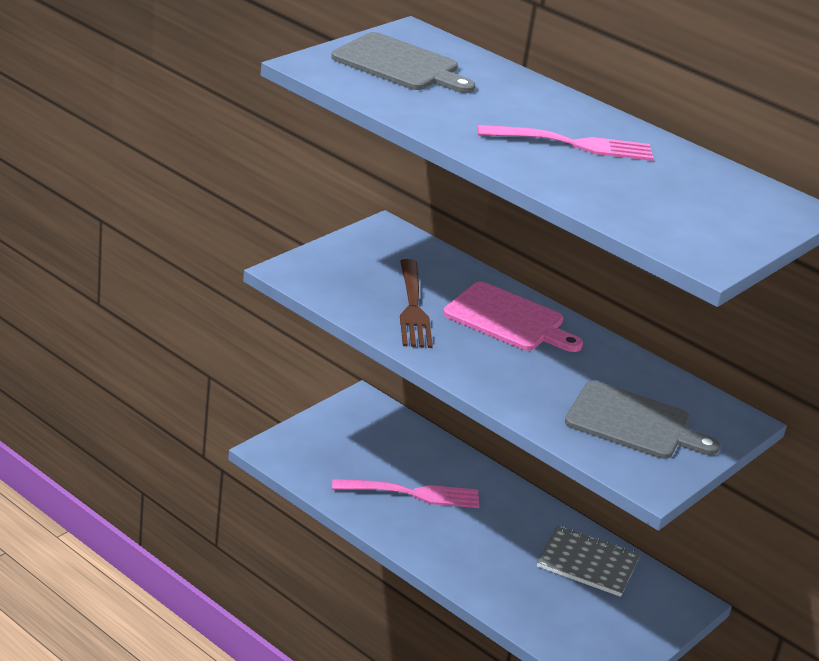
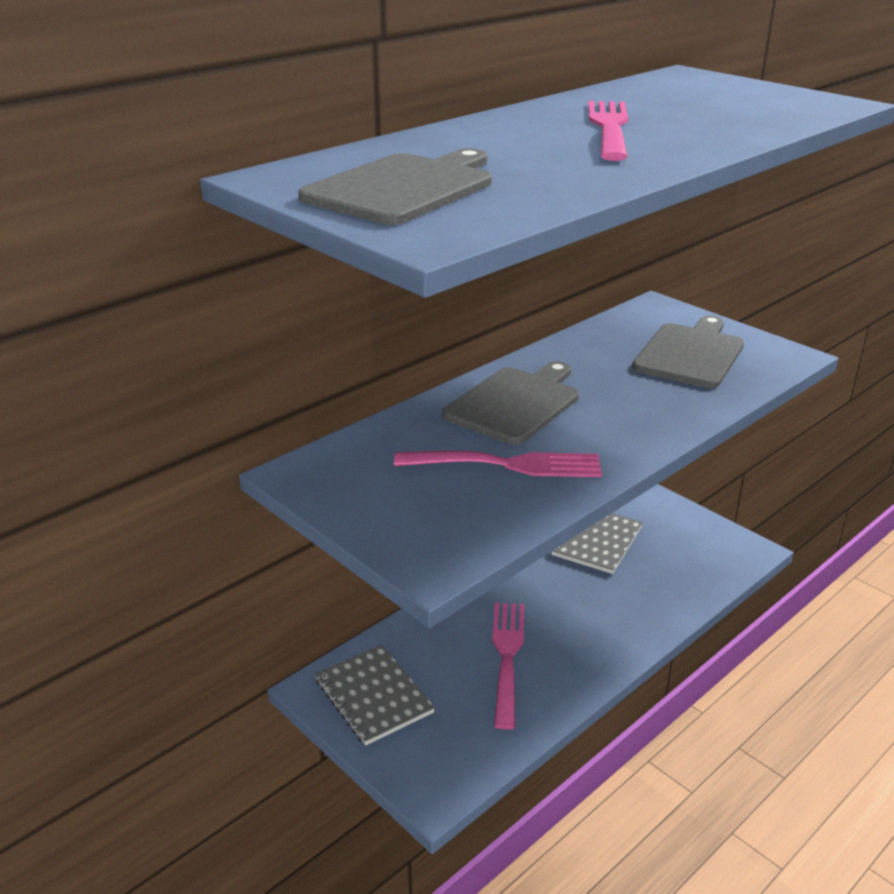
camera: 80 degrees left, 0 degrees up
brown fork [400,259,433,348] -> pink fork [394,451,602,477]
pink cutting board [443,282,583,352] -> grey cutting board [442,361,579,445]
none -> grey notebook [315,645,435,746]

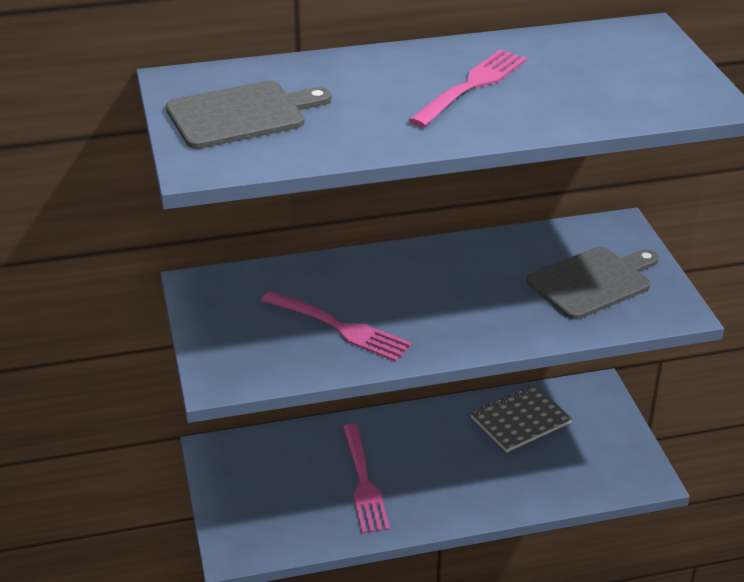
camera: 30 degrees right, 5 degrees up
grey notebook [315,645,435,746] -> none
grey cutting board [442,361,579,445] -> none
pink fork [492,603,524,730] -> pink fork turned 135 degrees clockwise [343,424,390,534]

